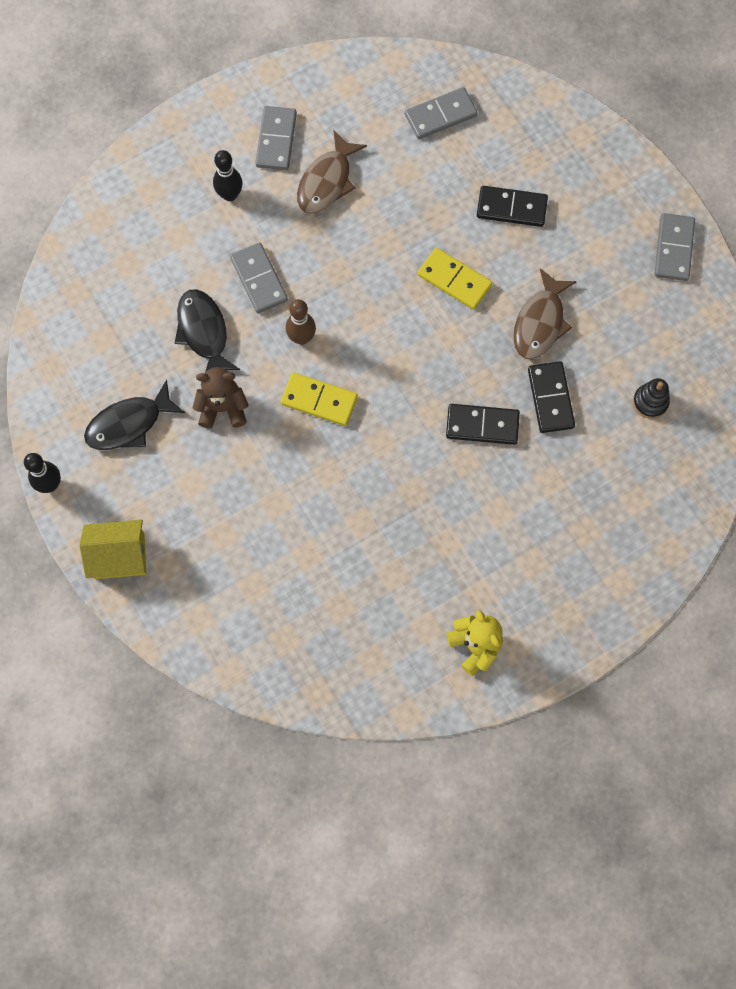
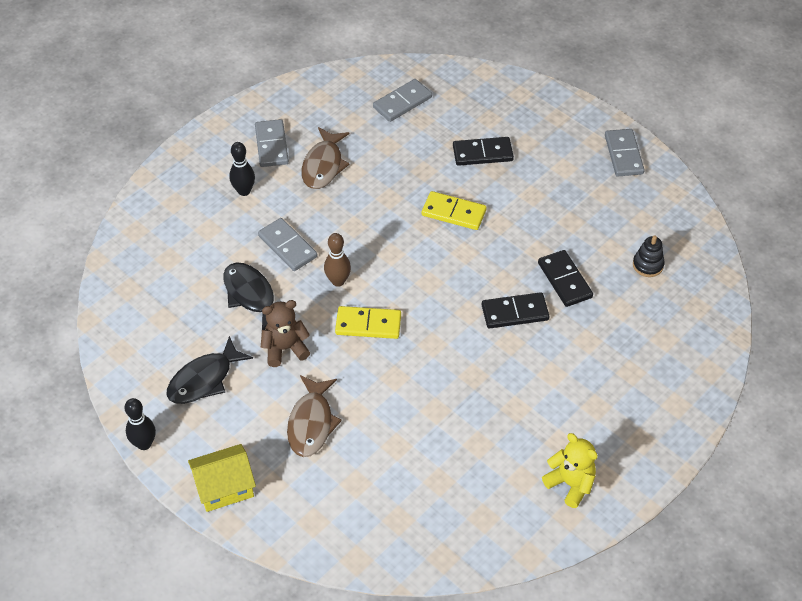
camera: 15 degrees left, 20 degrees down
brown fish [513,268,577,359] -> brown fish moved to [287,375,342,457]

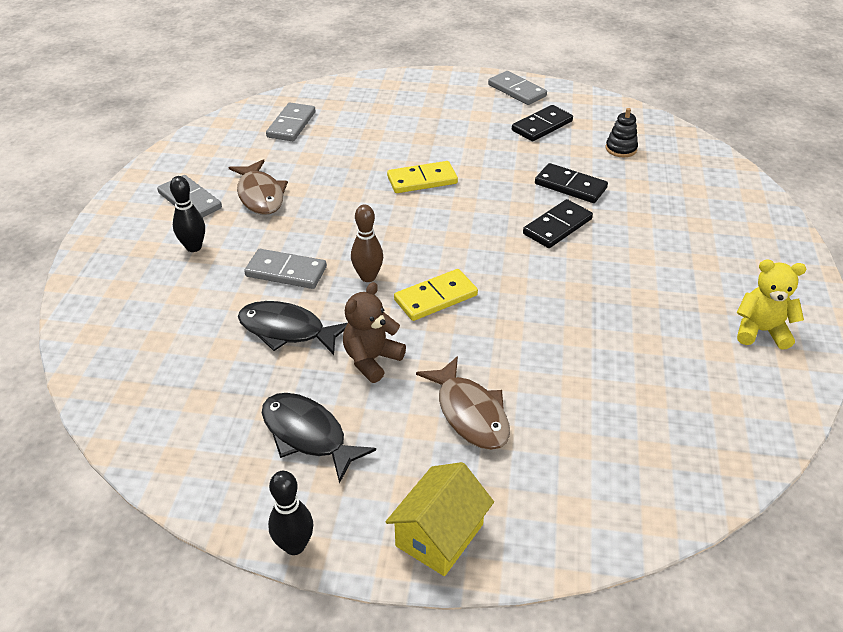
camera: 35 degrees left, 10 degrees down
black fish [166,336,253,404] -> black fish turned 120 degrees clockwise [262,393,376,484]
black domino [453,137,514,166] -> black domino moved to [512,105,573,141]

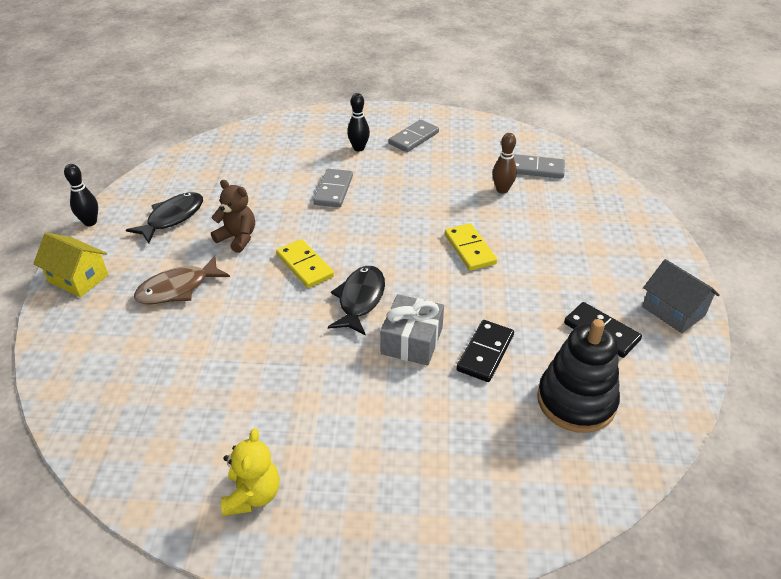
camera: 85 degrees right, 0 degrees up
brown fish [228,159,288,215] -> none
black fish [238,301,347,355] -> black fish moved to [328,266,385,336]
brown bowling pin [351,204,383,282] -> brown bowling pin moved to [492,133,517,194]
grey domino [488,71,547,105] -> grey house [642,259,720,333]
black domino [523,199,593,248] -> grey gift [380,294,444,366]
black stacking toy [606,108,638,157] -> black stacking toy [537,319,620,433], size x2.06

